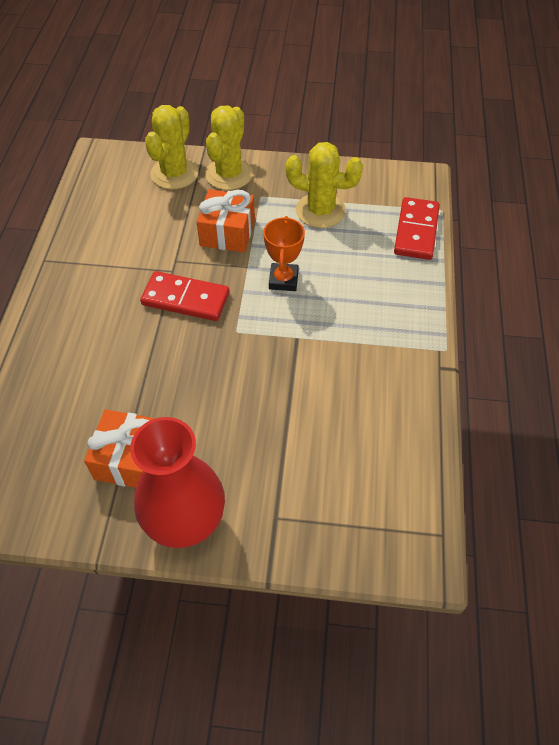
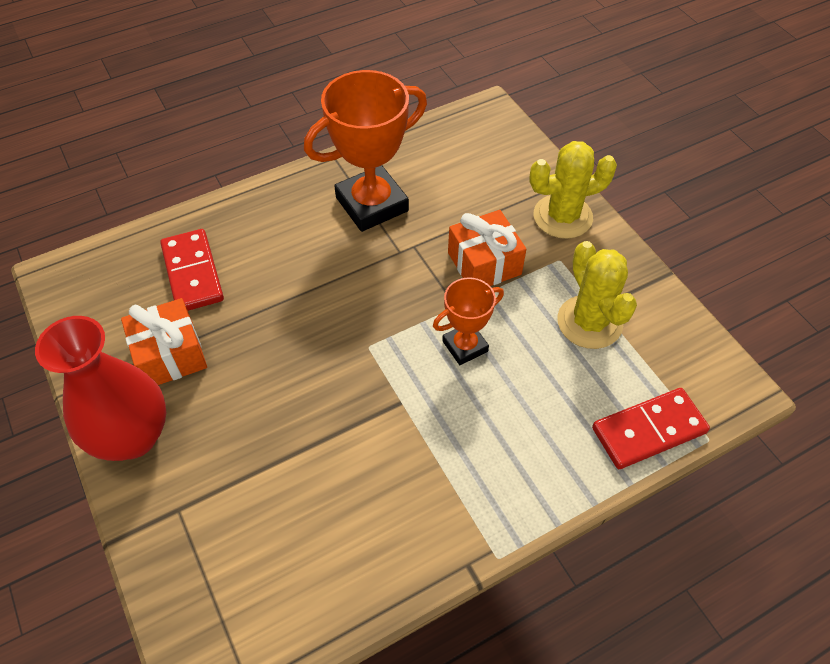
camera: 55 degrees right, 0 degrees up
red domino [140,271,230,321] -> red domino moved to [160,229,224,311]
yellow cactus [145,105,199,189] -> none
none -> orange trophy [304,70,427,232]

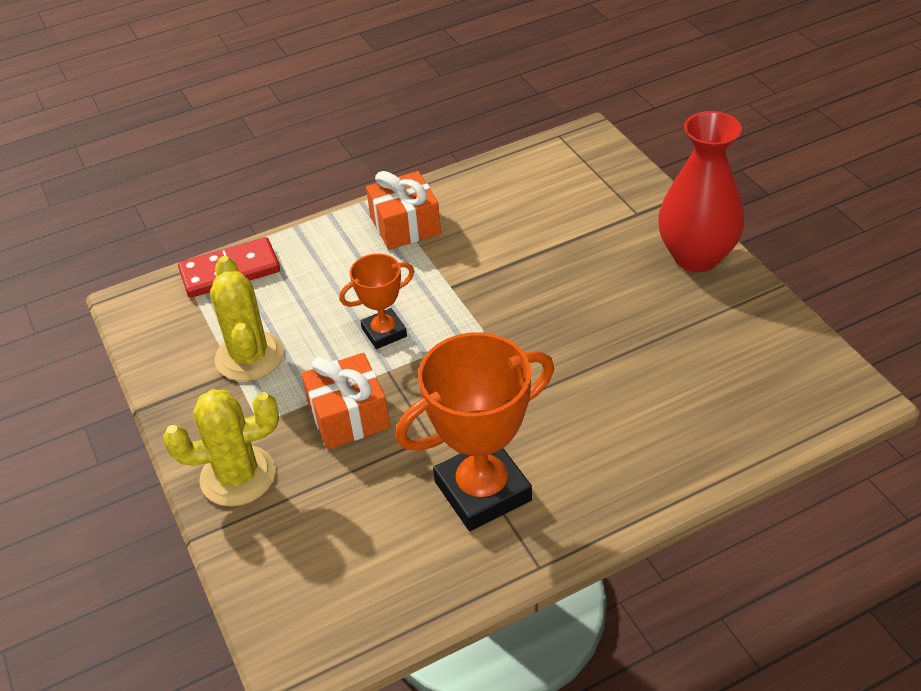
camera: 175 degrees left, 10 degrees down
orange gift [121,298,207,385] -> orange gift moved to [366,171,441,250]
red domino [160,229,224,311] -> none

